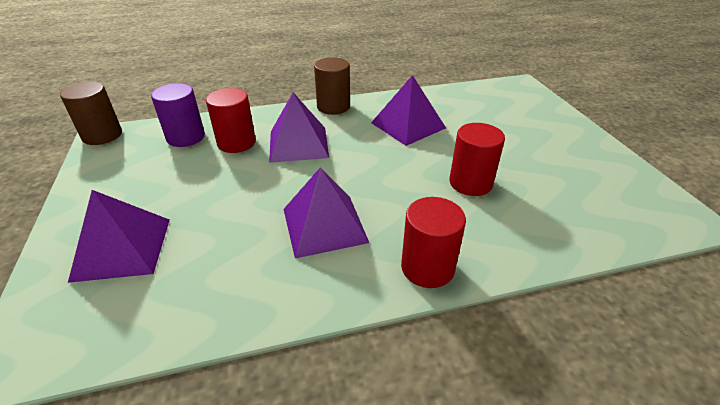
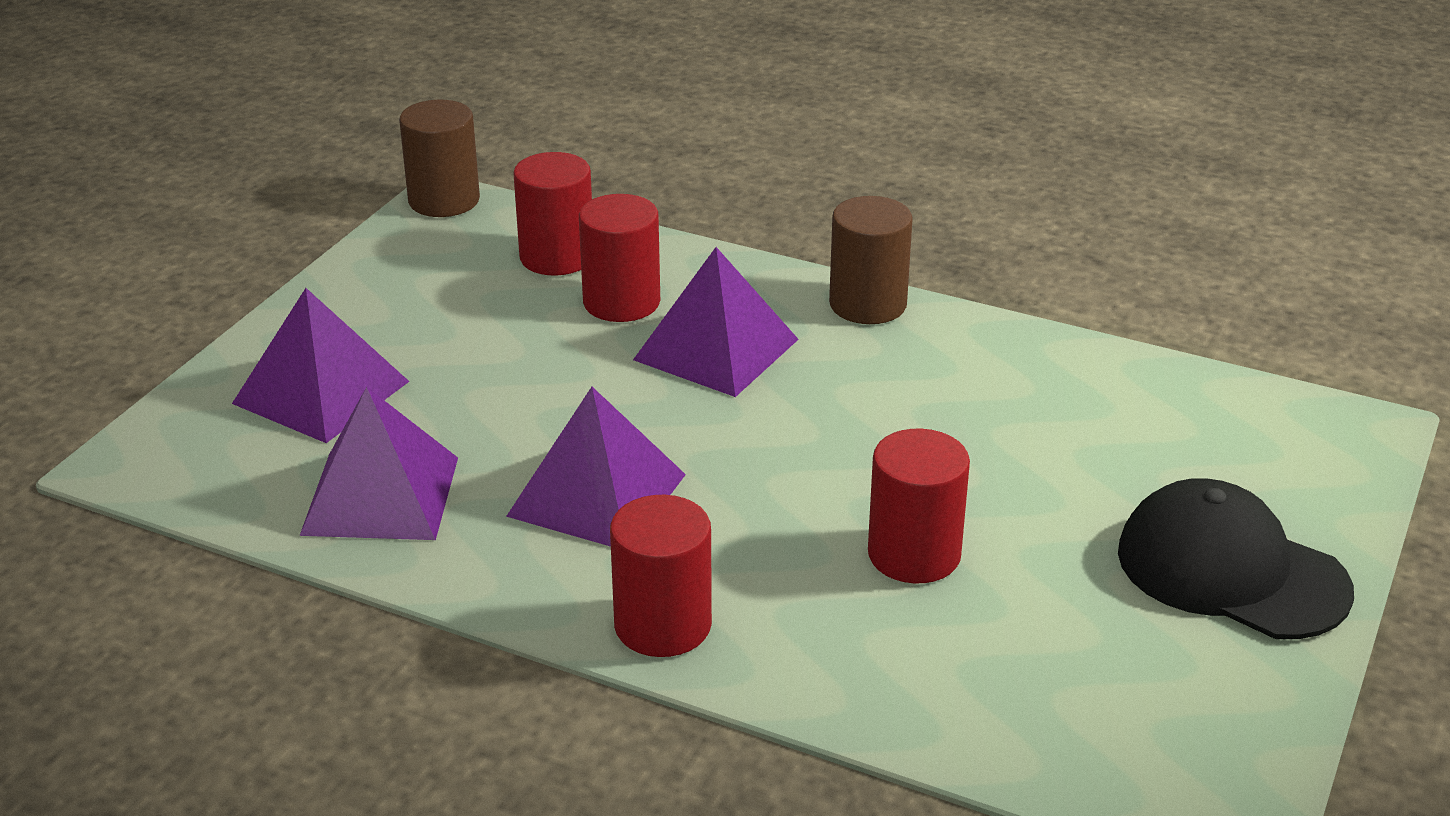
camera: 40 degrees right, 5 degrees down
purple cylinder [151,83,205,147] -> red cylinder [513,152,592,276]
purple pyramid [371,75,446,146] -> purple pyramid moved to [299,387,458,540]
none -> black cap [1118,478,1354,639]

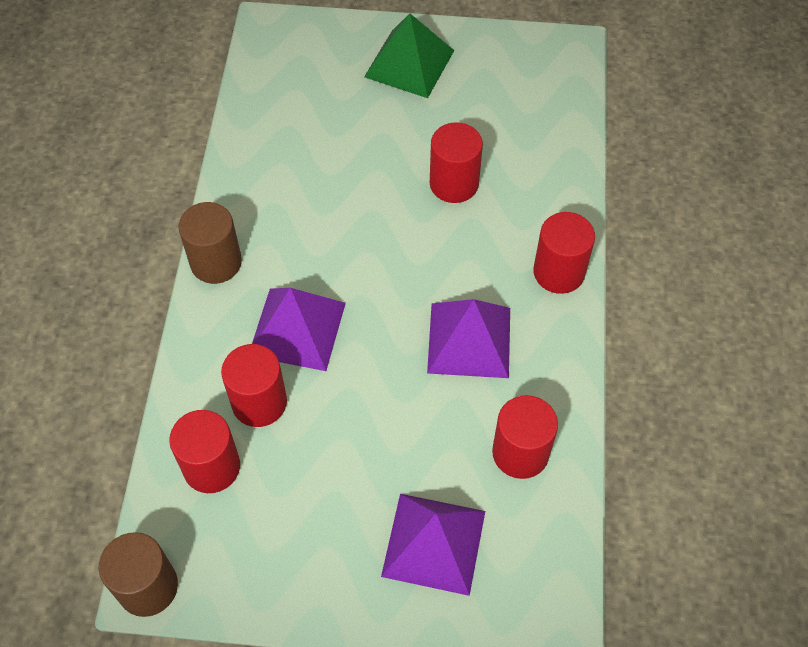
camera: 110 degrees left, 25 degrees up
purple pyramid [299,387,458,540] -> red cylinder [492,395,558,479]
black cap [1118,478,1354,639] -> green pyramid [364,13,454,98]

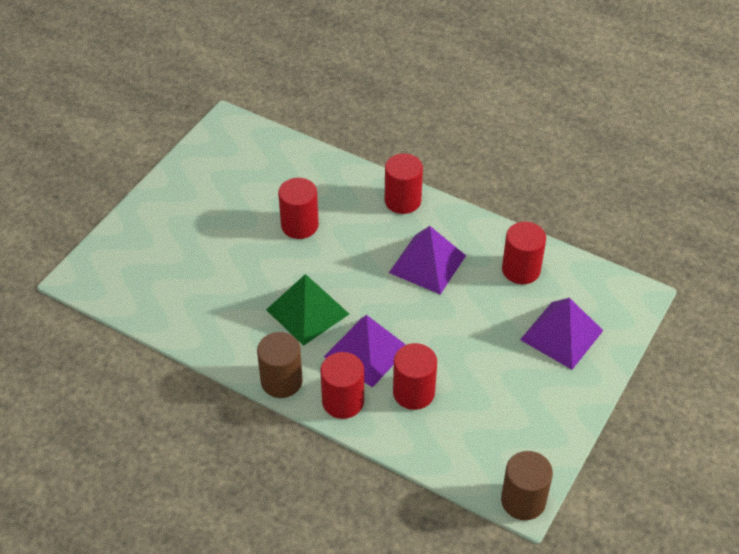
camera: 65 degrees left, 10 degrees down
red cylinder [169,410,240,493] -> red cylinder moved to [320,352,364,419]
green pyramid [364,13,454,98] -> green pyramid moved to [266,274,349,346]

